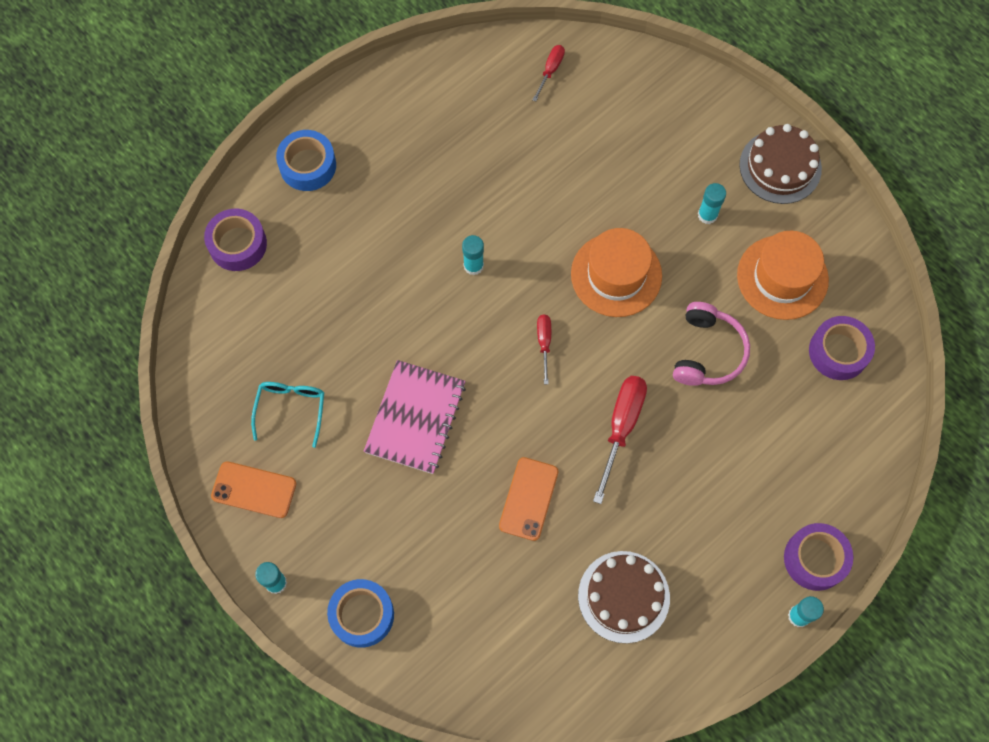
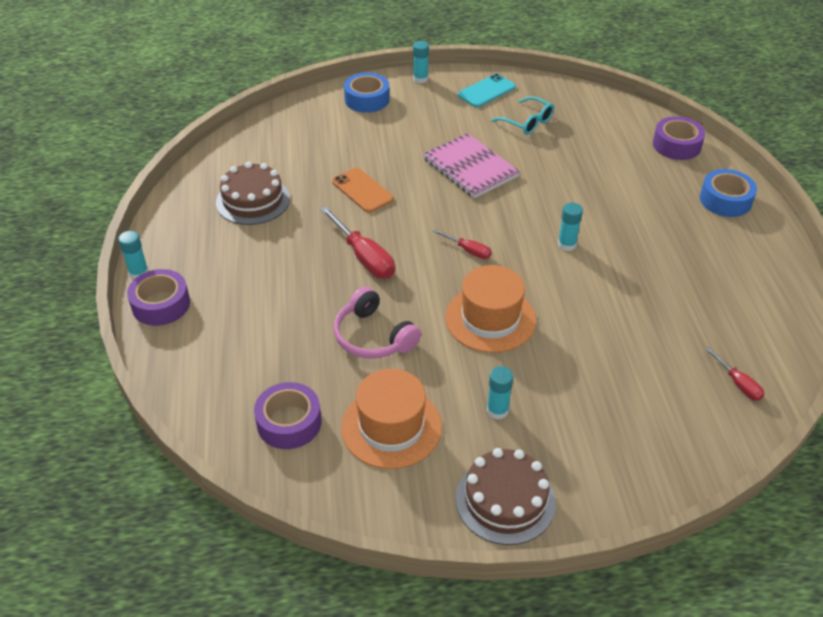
camera: 125 degrees right, 25 degrees down
orange phone [211,461,297,518] -> turquoise phone [458,74,516,107]

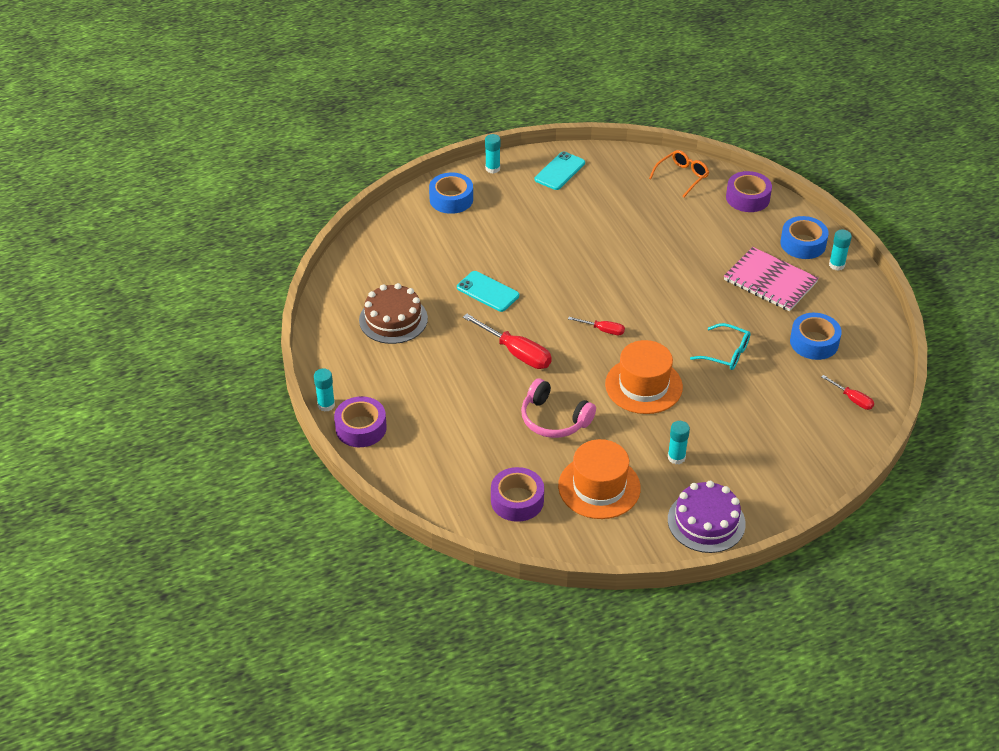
camera: 15 degrees left, 0 degrees up
orange phone [332,168,394,213] -> turquoise phone [457,271,519,312]
pink notebook [423,133,520,198] -> pink notebook moved to [724,247,819,311]
brown cake [456,448,556,545] -> purple cake [668,481,746,553]
turquoise glasses [491,96,554,135] -> turquoise glasses moved to [690,323,751,370]
turquoise glue stick [558,203,583,251] -> turquoise glue stick moved to [829,230,852,271]
none -> orange glasses [649,150,709,198]
none -> blue tape [790,313,842,360]

